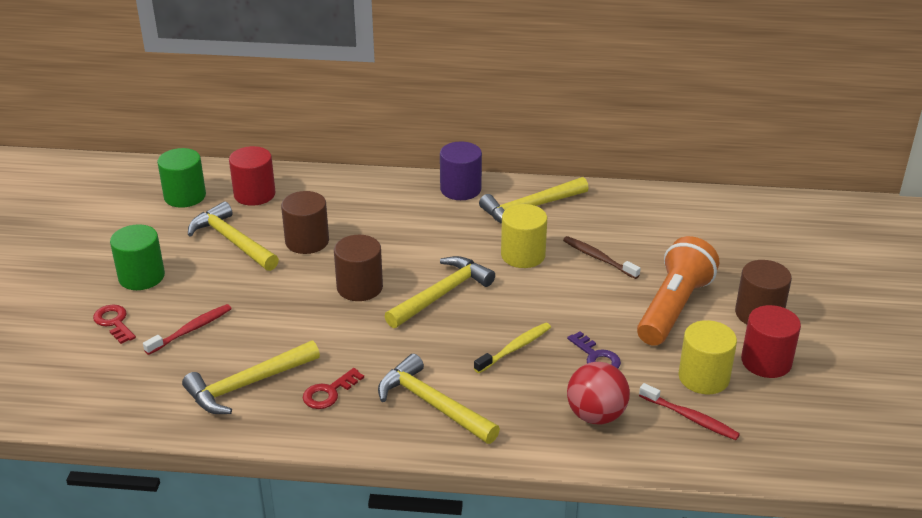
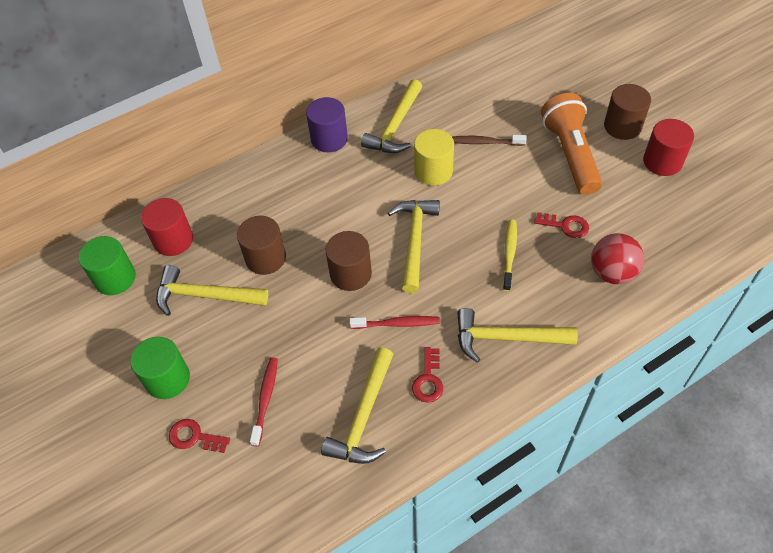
camera: 35 degrees left, 20 degrees up
purple key [567,331,621,368] -> red key [534,212,589,238]
red toothbrush [639,383,740,440] -> red toothbrush moved to [349,316,440,329]
yellow cylinder [678,320,737,394] -> none

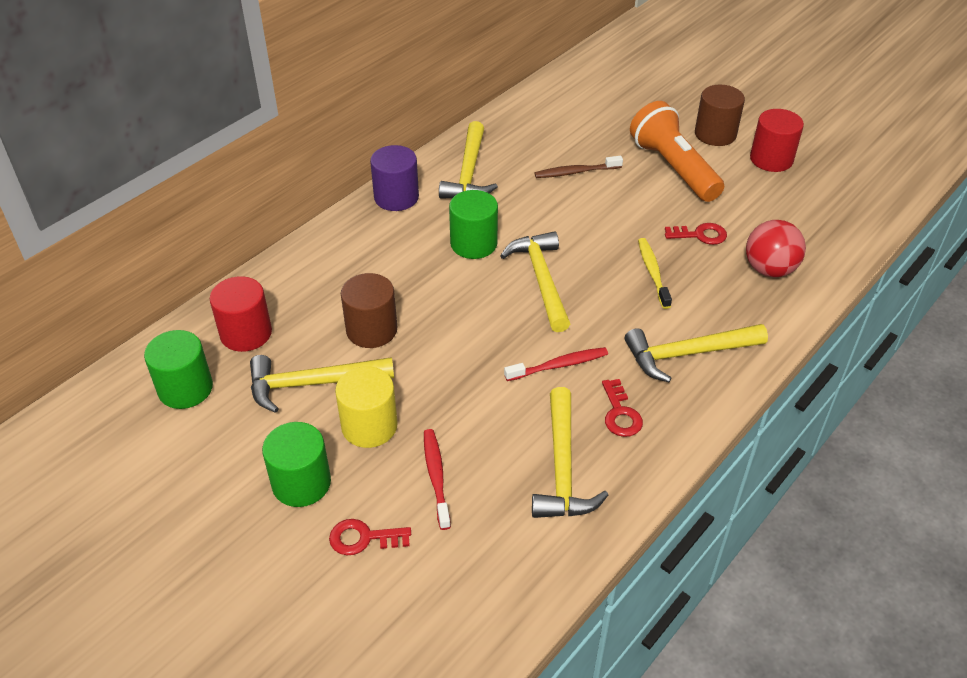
camera: 20 degrees left, 10 degrees down
brown cylinder [326,231,372,291] -> none
yellow cylinder [414,129,454,186] -> yellow cylinder moved to [335,366,398,448]
none -> green cylinder [449,190,498,259]

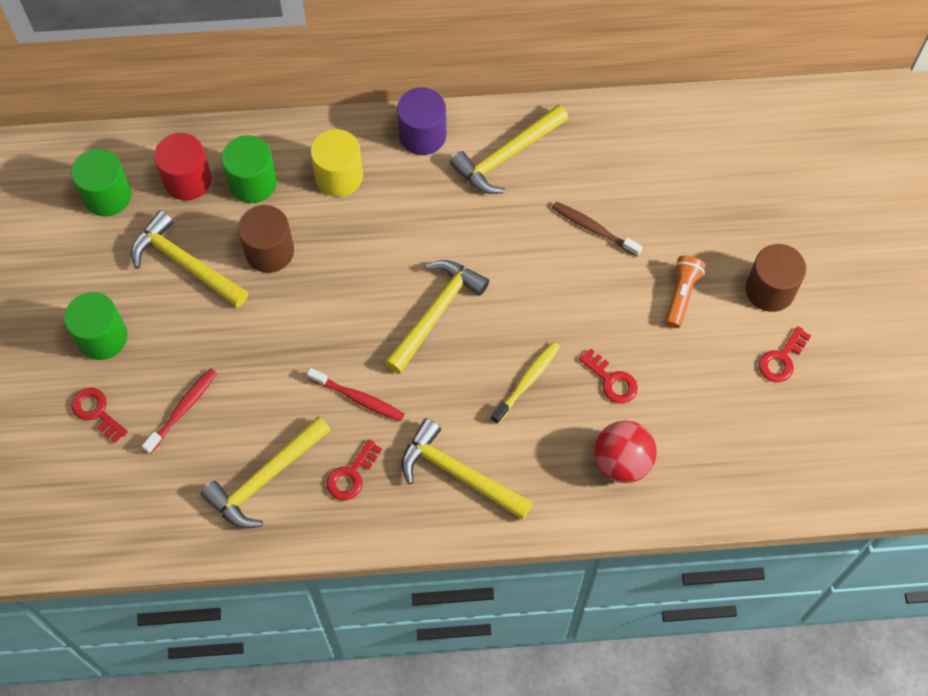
camera: 45 degrees right, 20 degrees up
yellow cylinder [335,366,398,448] -> yellow cylinder moved to [310,129,363,197]
green cylinder [449,190,498,259] -> green cylinder moved to [222,135,277,203]
orange flashlight [630,101,724,202] -> orange flashlight [665,256,706,328], size x0.53
red cylinder [750,109,804,172] -> red key [759,326,811,382]

